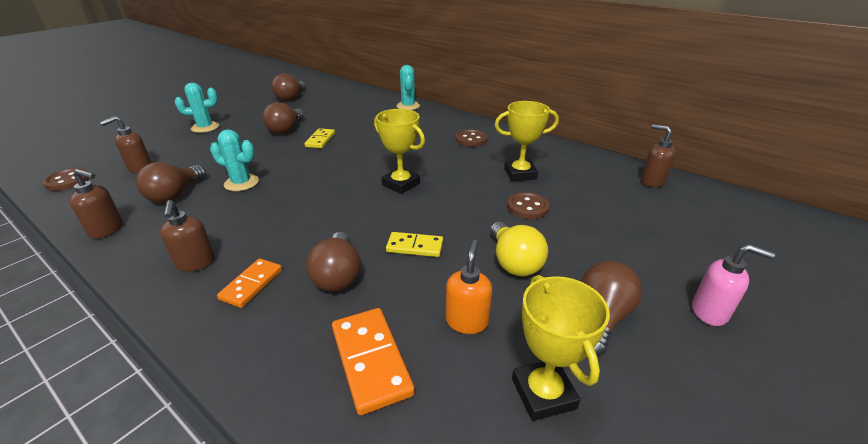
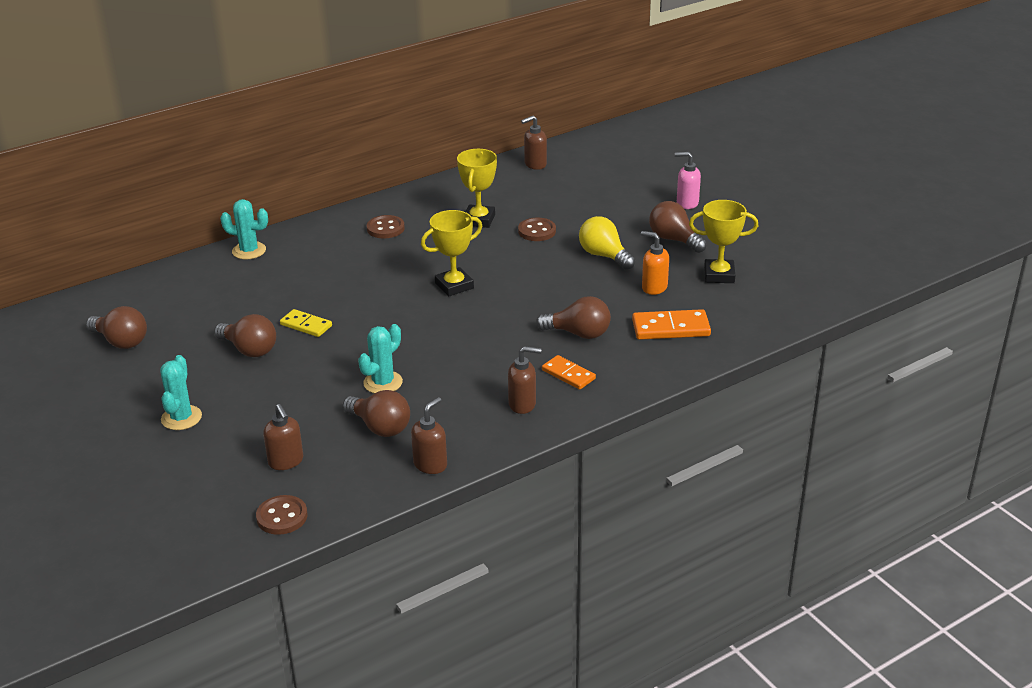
camera: 70 degrees left, 0 degrees up
yellow domino [386,232,443,257] -> none
yellow light bulb [490,222,548,276] -> yellow light bulb turned 135 degrees counterclockwise [579,216,635,270]
pink soap dispenser [692,244,775,326] -> pink soap dispenser turned 120 degrees counterclockwise [675,152,701,209]

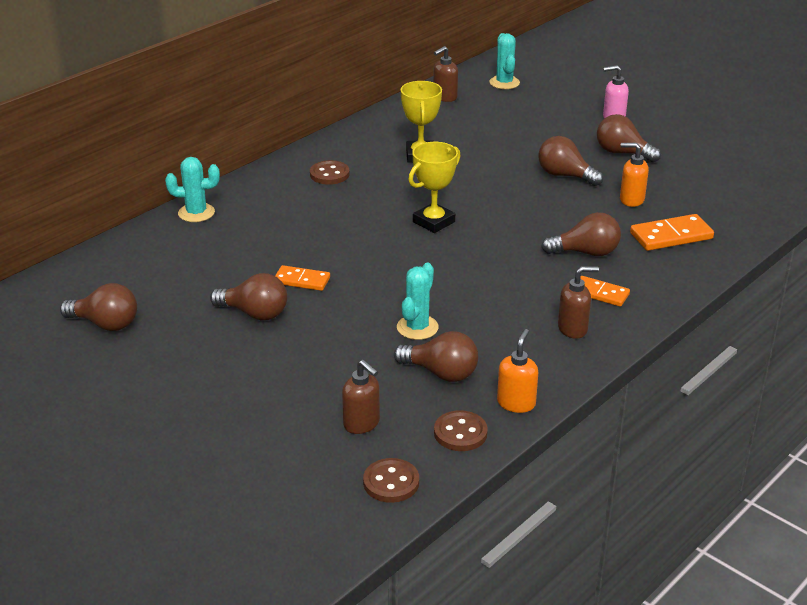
camera: 15 degrees left, 0 degrees up
turquoise cactus [160,355,202,430] -> turquoise cactus moved to [489,33,520,89]
yellow domino [280,309,332,337] -> orange domino [275,265,330,291]
brown soap dispenser [411,397,447,474] -> orange soap dispenser [497,329,539,413]
brown button [518,217,556,241] -> brown button moved to [434,410,488,451]
yellow light bulb [579,216,635,270] -> brown light bulb [538,136,603,186]
yellow trophy [689,200,759,283] -> none

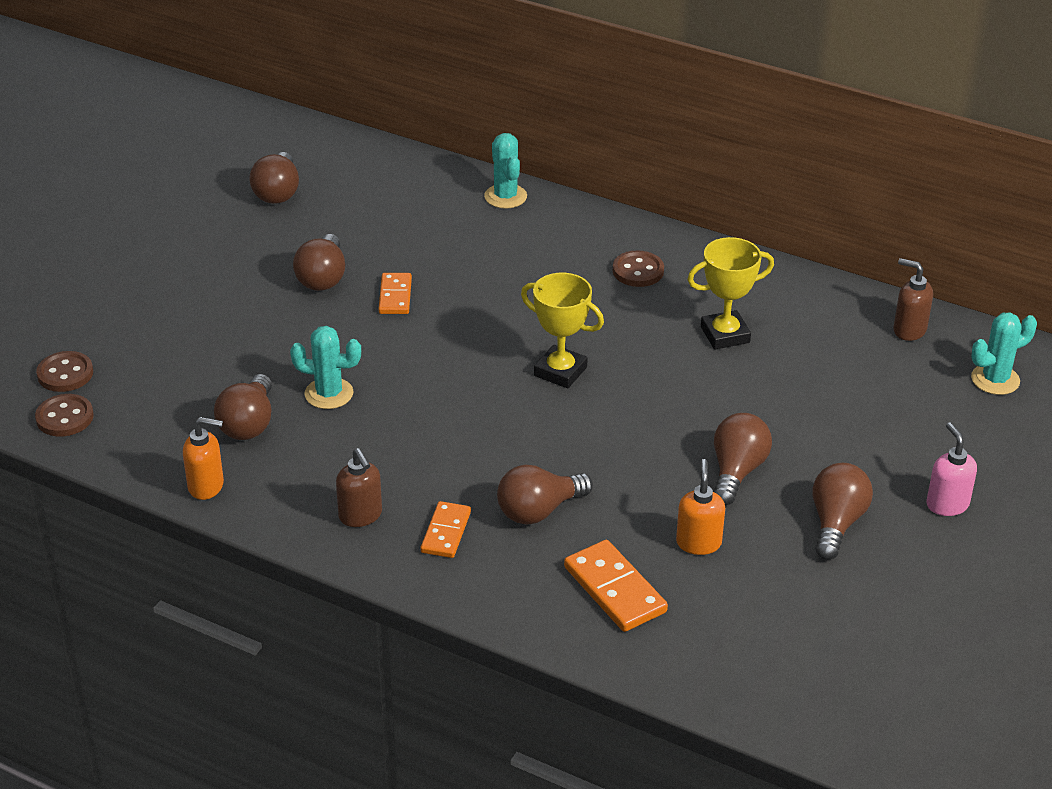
camera: 75 degrees right, 5 degrees up
brown soap dispenser [342,360,380,434] -> none
brown button [434,410,488,451] -> brown button moved to [36,351,93,392]
brown light bulb [541,212,621,256] -> brown light bulb turned 75 degrees clockwise [497,464,593,525]

